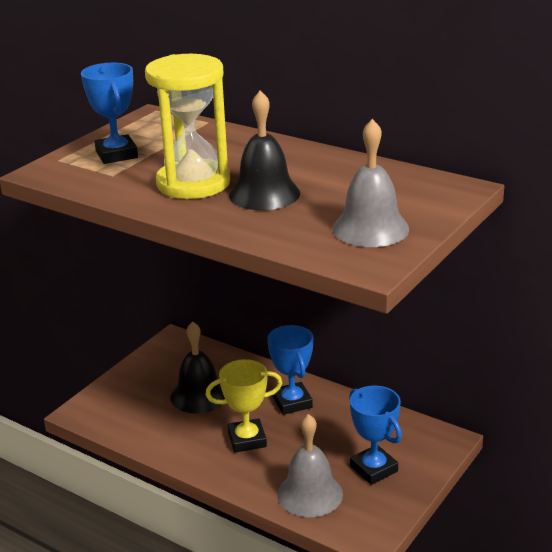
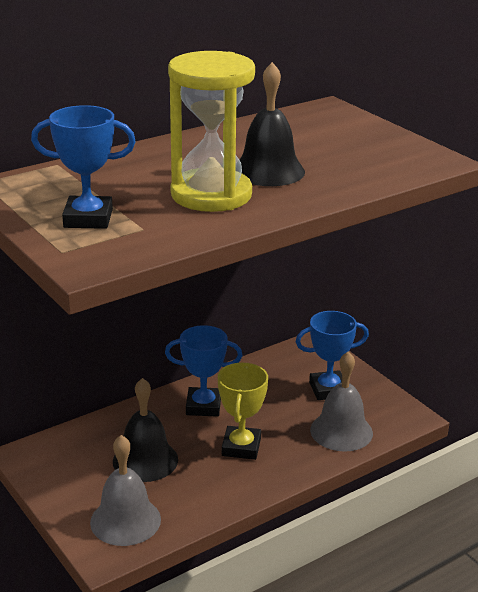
camera: 70 degrees left, 0 degrees up
grey bell [333,119,409,247] -> grey bell moved to [90,435,161,546]

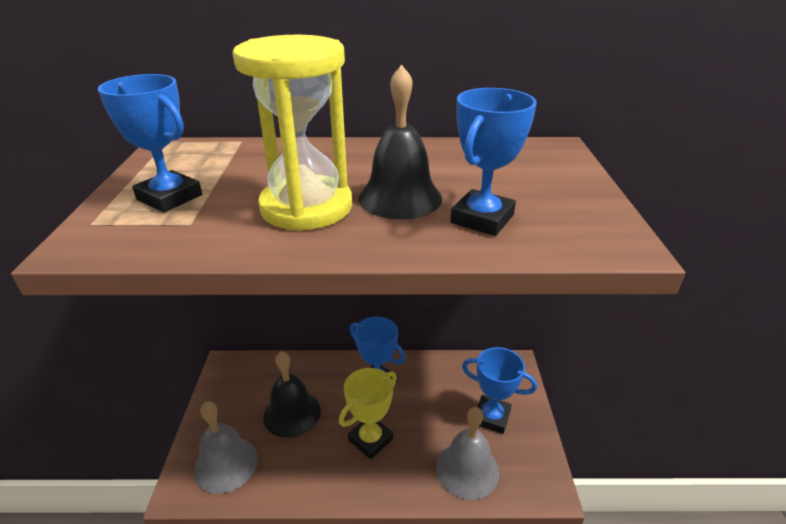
camera: 35 degrees right, 5 degrees up
none -> blue trophy [450,88,537,236]

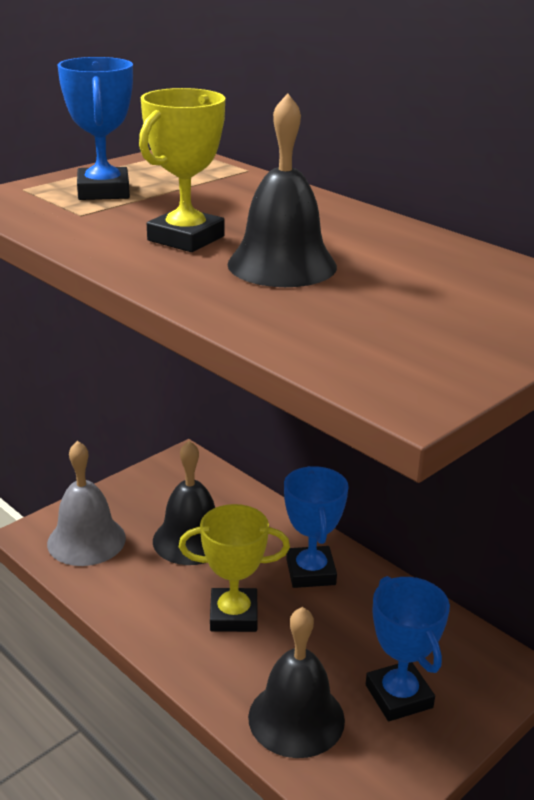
camera: 45 degrees right, 5 degrees down
yellow hourglass [232,35,352,231] -> yellow trophy [139,88,225,252]
grey bell [436,407,499,500] -> black bell [248,607,345,758]
blue trophy [450,88,537,236] -> none

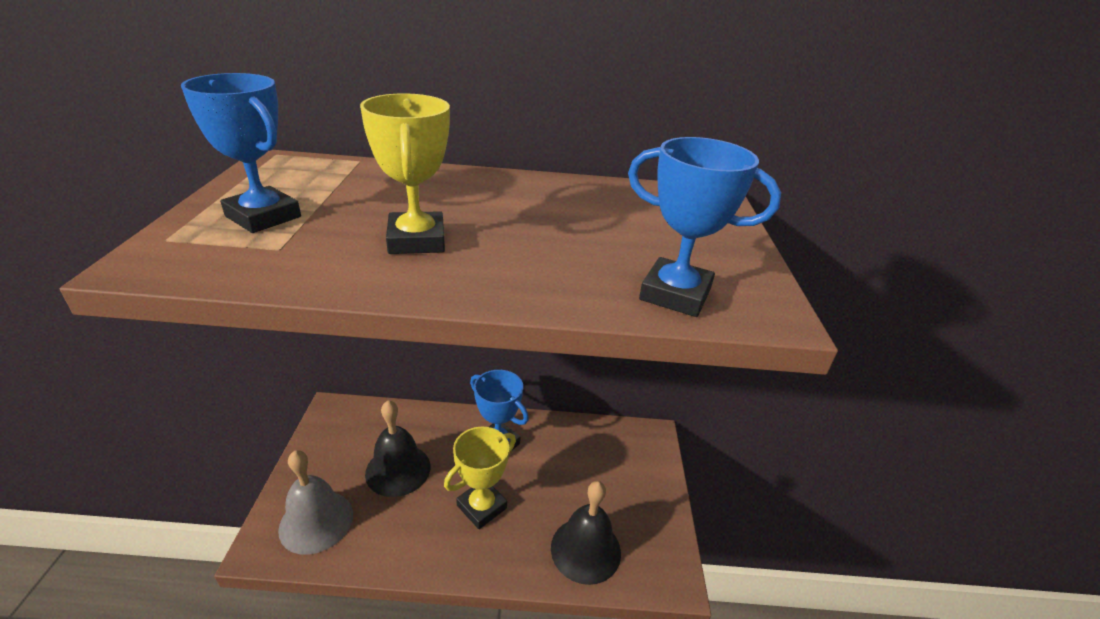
camera: 45 degrees left, 5 degrees up
black bell [227,93,337,287] -> none
blue trophy [366,576,450,721] -> blue trophy moved to [628,137,781,317]

